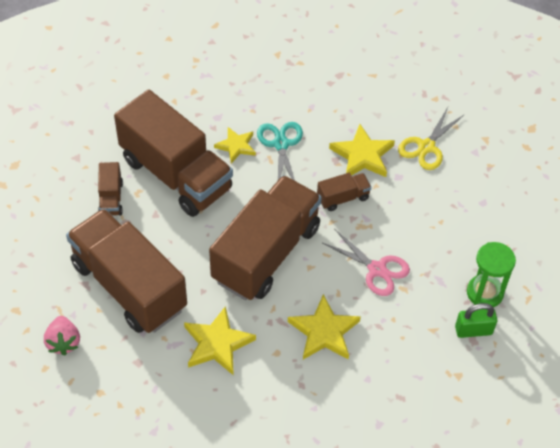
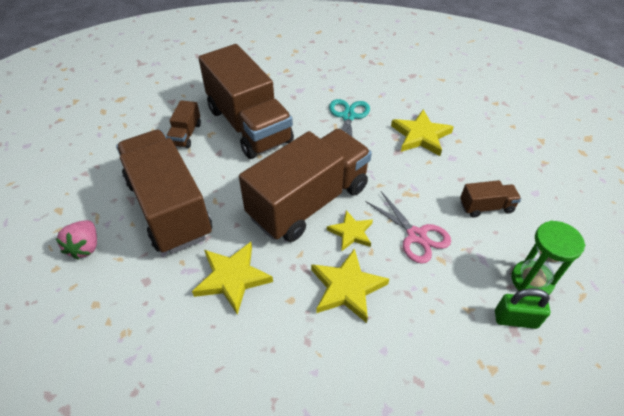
camera: 15 degrees right, 5 degrees down
yellow star [214,127,256,163] -> yellow star moved to [327,210,373,251]
brown truck [317,173,371,211] -> brown truck moved to [460,180,521,218]
yellow scissors [398,107,465,170] -> none

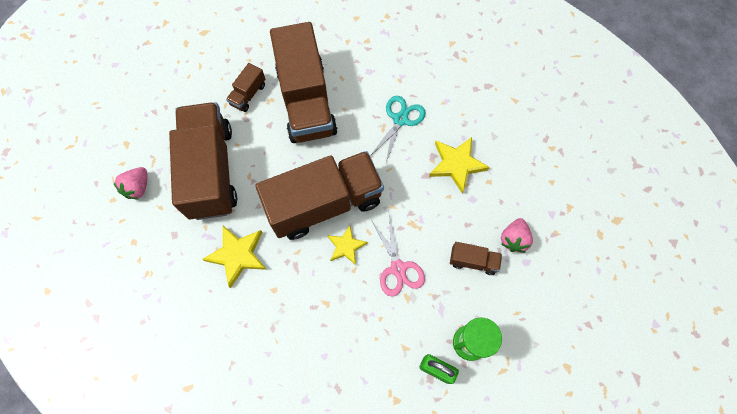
camera: 20 degrees right, 20 degrees up
yellow star [311,248,389,323] -> none
none -> pink strawberry [501,218,533,253]

